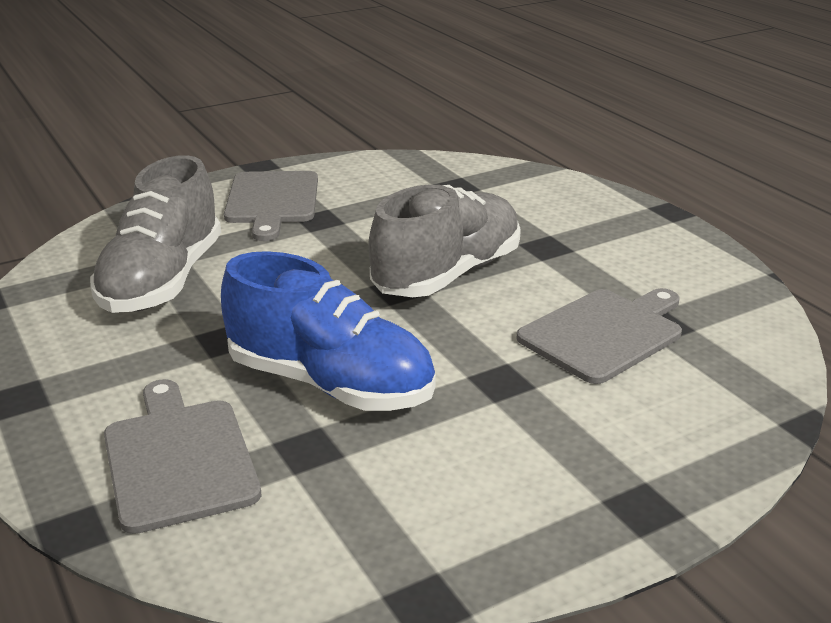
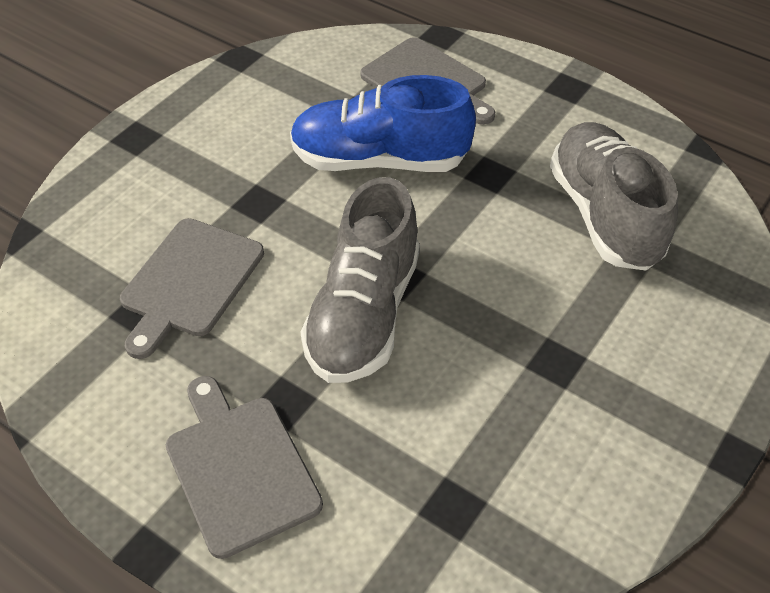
camera: 155 degrees right, 20 degrees up
grey cutting board [224,171,318,241] -> grey cutting board moved to [166,376,323,559]

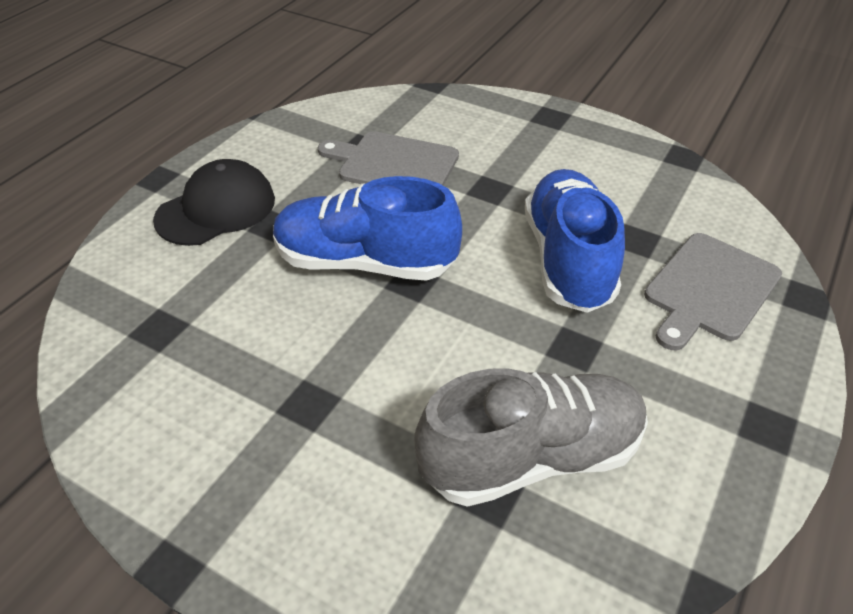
camera: 85 degrees right, 5 degrees down
grey cutting board [166,376,323,559] -> black cap [153,159,275,246]
grey shoe [301,177,420,383] -> blue shoe [273,176,462,281]

